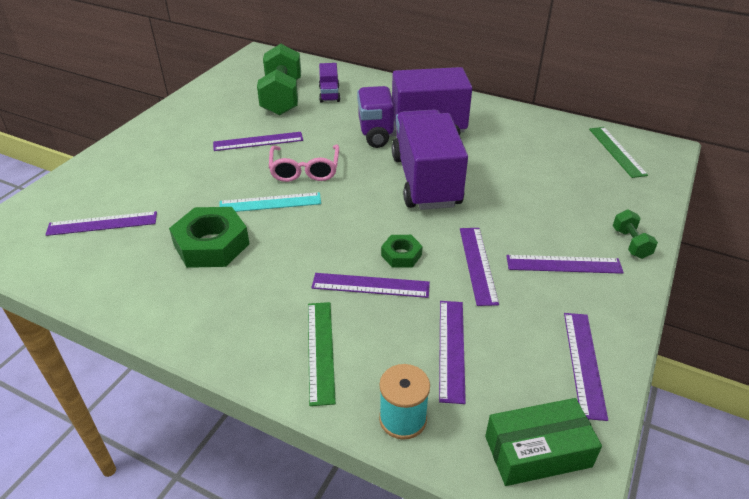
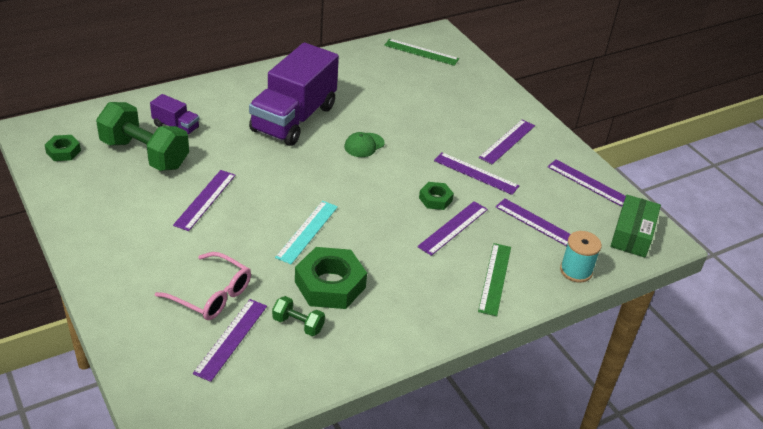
camera: 60 degrees left, 0 degrees up
pink glasses [269,145,339,182] -> pink glasses moved to [155,252,251,320]
green ruler [308,302,336,406] -> green ruler turned 75 degrees clockwise [478,243,511,316]
purple truck [392,109,468,210] -> green cap [344,132,385,157]
green dumbbell [613,210,658,259] -> green dumbbell moved to [272,296,325,336]
none -> green nut [45,135,81,161]

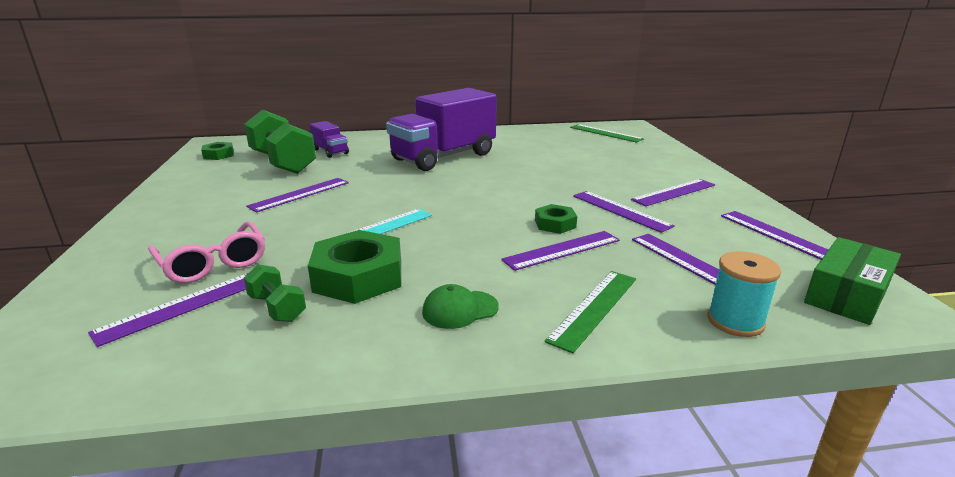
camera: 25 degrees right, 15 degrees down
green cap [344,132,385,157] -> green cap moved to [422,284,499,329]

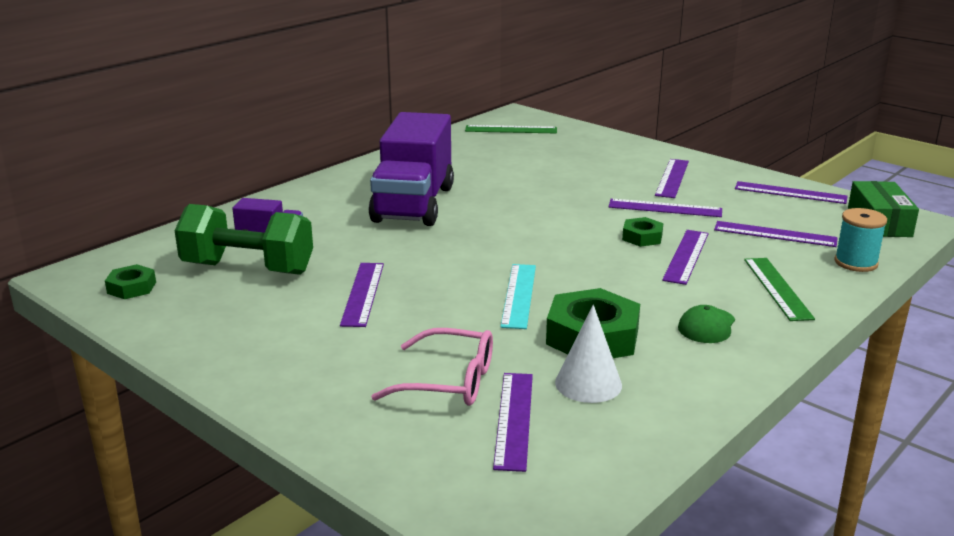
camera: 40 degrees left, 0 degrees up
green dumbbell [244,264,306,322] -> white cone [555,305,622,403]

